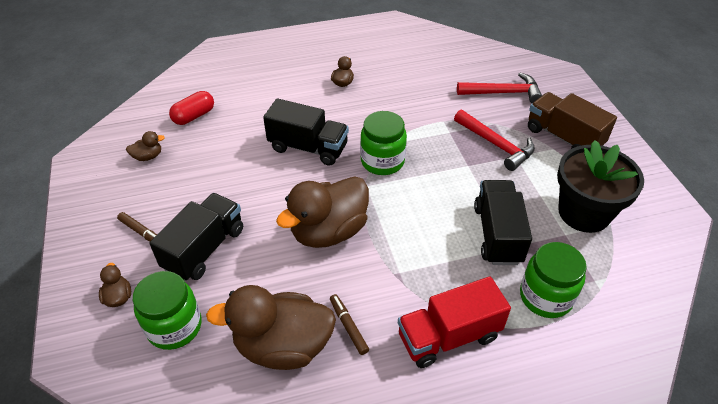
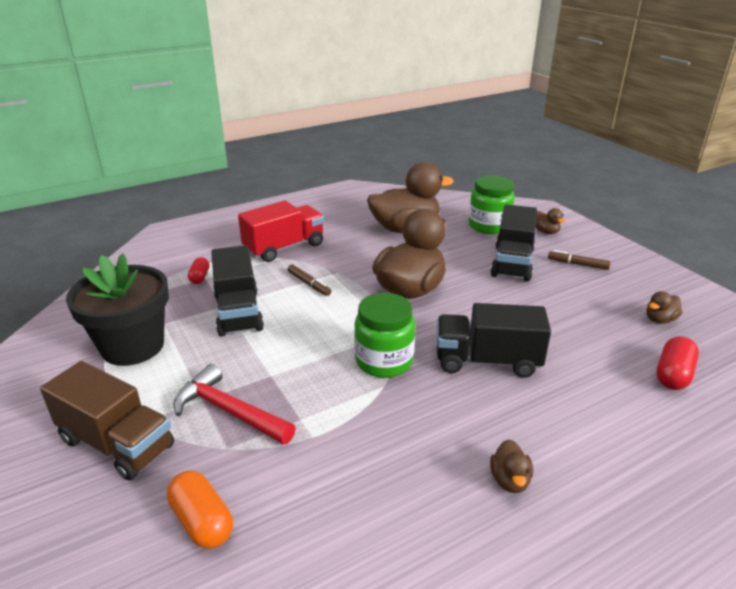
camera: 165 degrees right, 15 degrees down
brown marker [330,294,369,355] -> brown marker moved to [287,264,331,296]
red hammer [457,73,542,103] -> orange capsule [167,471,233,549]
green jar [520,242,587,318] -> red capsule [188,257,210,284]

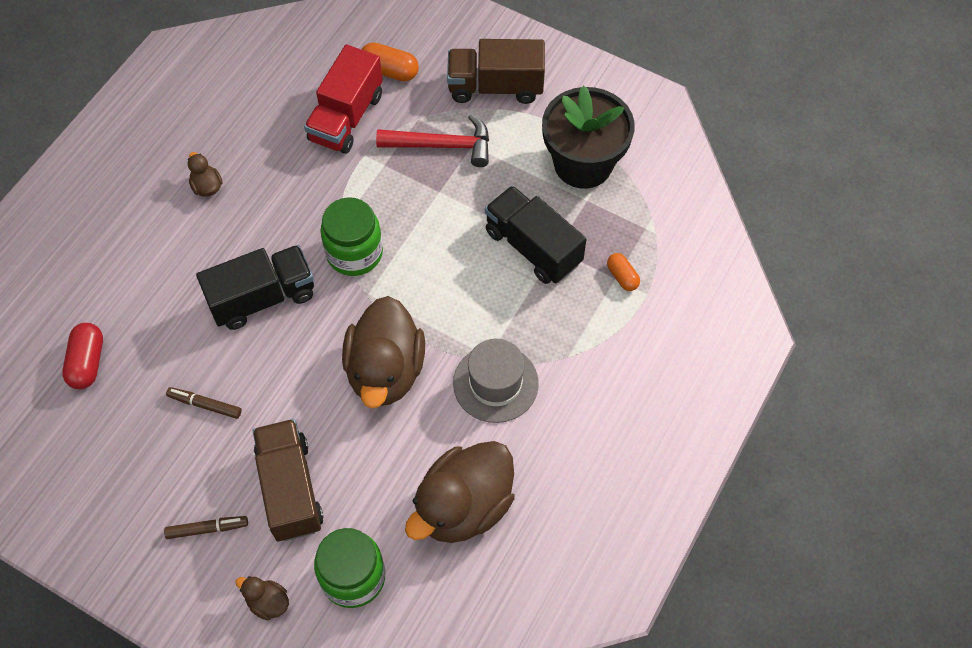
camera: 150 degrees right, 30 degrees up
red capsule [188,257,210,284] -> orange capsule [607,253,640,291]
red truck [238,201,324,262] -> red truck moved to [304,45,383,154]
brown marker [287,264,331,296] -> brown marker moved to [166,387,242,419]
black truck [491,204,537,281] -> brown truck [253,419,324,541]
brown duck [646,291,682,323] -> none
none -> grey hat [453,339,539,423]

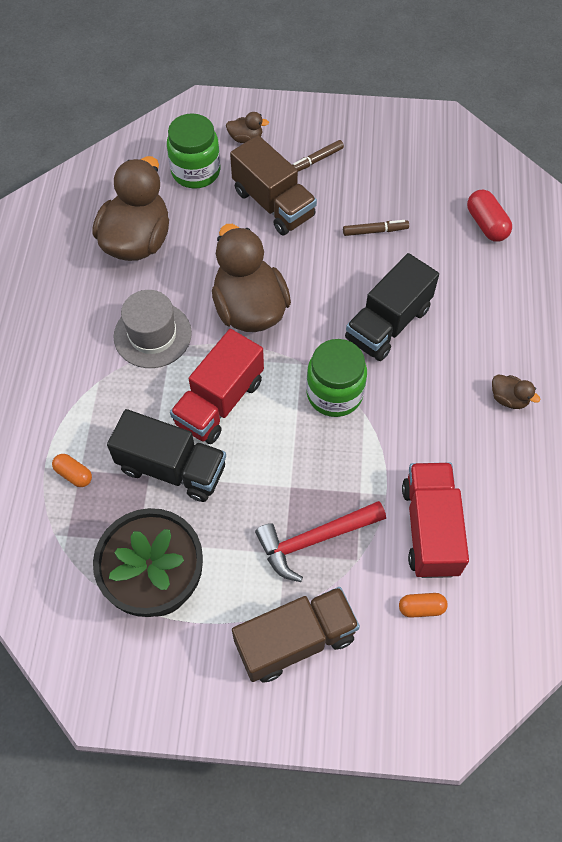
camera: 155 degrees right, 0 degrees up
orange capsule [361,42,419,82] -> orange capsule [399,593,448,618], size x0.65
none -> red truck [170,329,264,444]

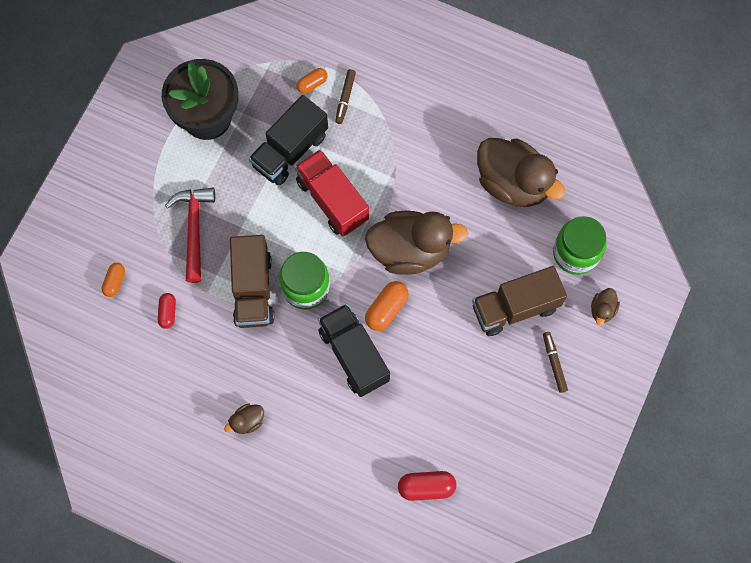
camera: 110 degrees right, 10 degrees up
grey hat [114,290,192,368] -> none
brown truck [232,587,360,683] -> brown truck moved to [230,235,275,328]
brown marker [343,220,409,236] -> brown marker moved to [335,69,356,124]
red truck [402,463,469,578] -> red capsule [158,293,176,329]
none -> orange capsule [365,281,409,331]

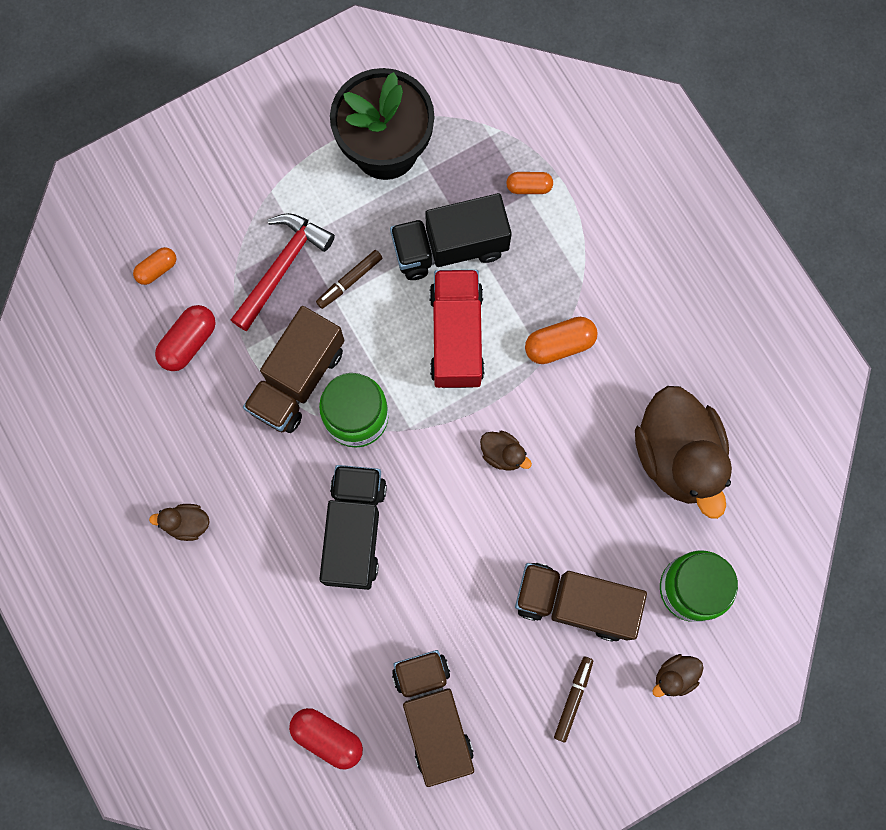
camera: 35 degrees right, 5 degrees up
red capsule [158,293,176,329] -> red capsule [155,305,216,371], size x1.54
brown marker [335,69,356,124] -> brown marker moved to [316,250,382,309]
brown duck [365,211,468,275] -> brown duck [480,431,532,471], size x0.42
orange capsule [365,281,409,331] -> orange capsule moved to [525,317,598,364]
none -> brown truck [392,650,474,787]

